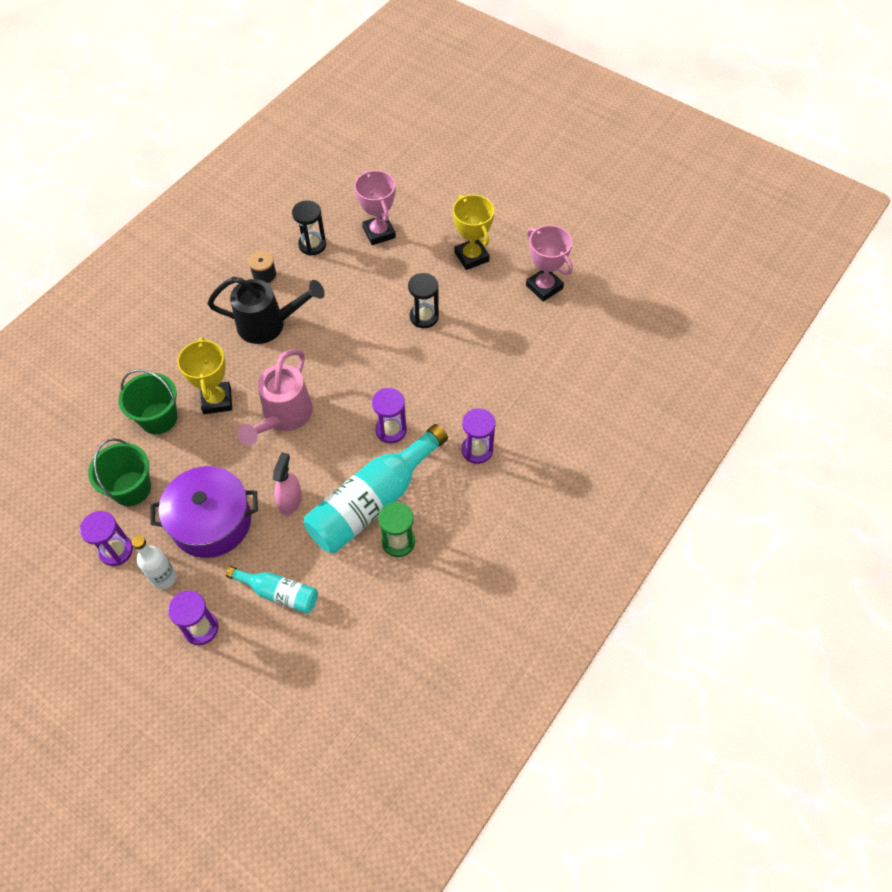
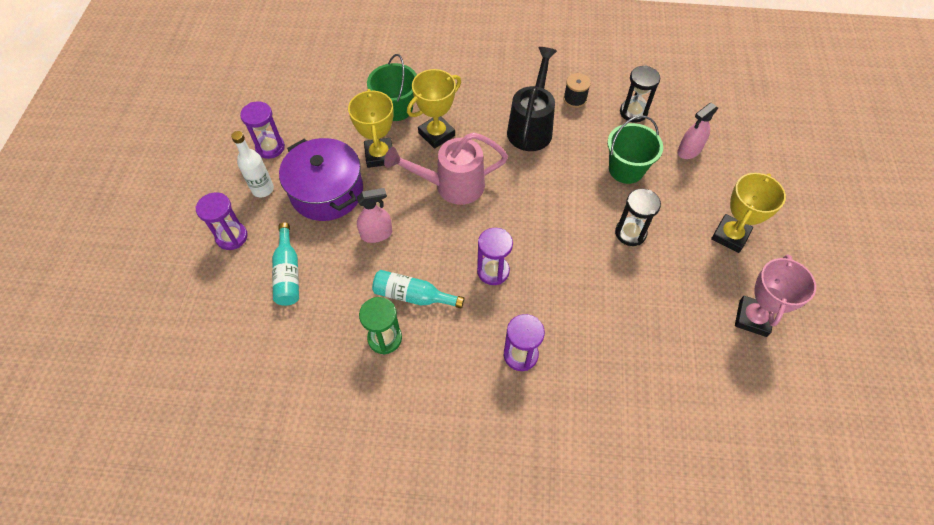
camera: 60 degrees right, 0 degrees up
green bucket [88,438,151,506] -> green bucket moved to [607,115,663,184]
black watering can [207,277,325,344] -> black watering can turned 135 degrees counterclockwise [507,47,557,151]
turquoise bottle [304,424,448,553] -> turquoise bottle [372,270,464,309], size x0.53
pink trophy [354,170,396,245] -> pink spray bottle [677,103,718,159]
none -> yellow trophy [348,89,394,168]

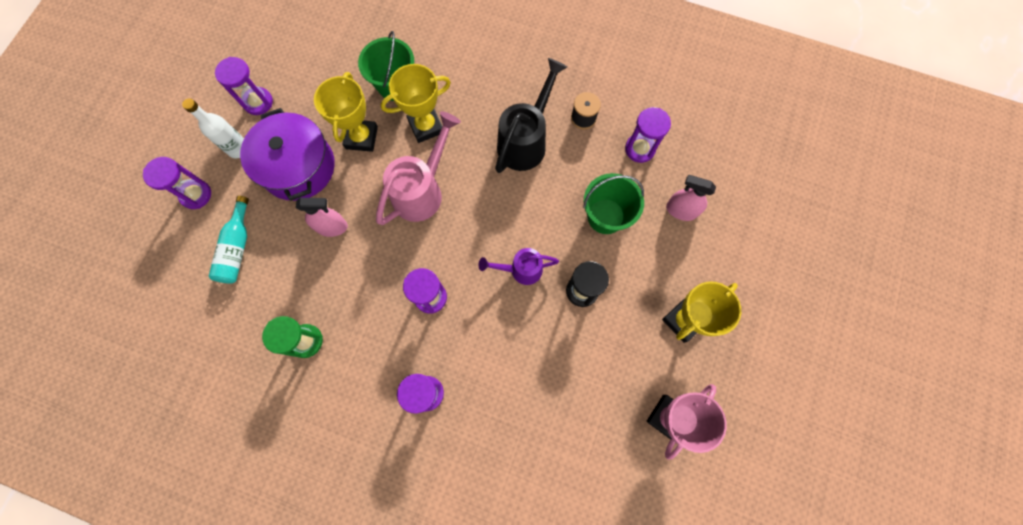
camera: 15 degrees right, 15 degrees up
turquoise bottle [372,270,464,309] -> none
pink watering can [384,132,508,205] -> pink watering can turned 120 degrees clockwise [376,112,461,225]
black hourglass [620,65,660,123] -> purple hourglass [625,107,671,163]
pink spray bottle [677,103,718,159] -> pink spray bottle turned 45 degrees clockwise [666,175,716,221]
none -> purple watering can [478,248,559,285]

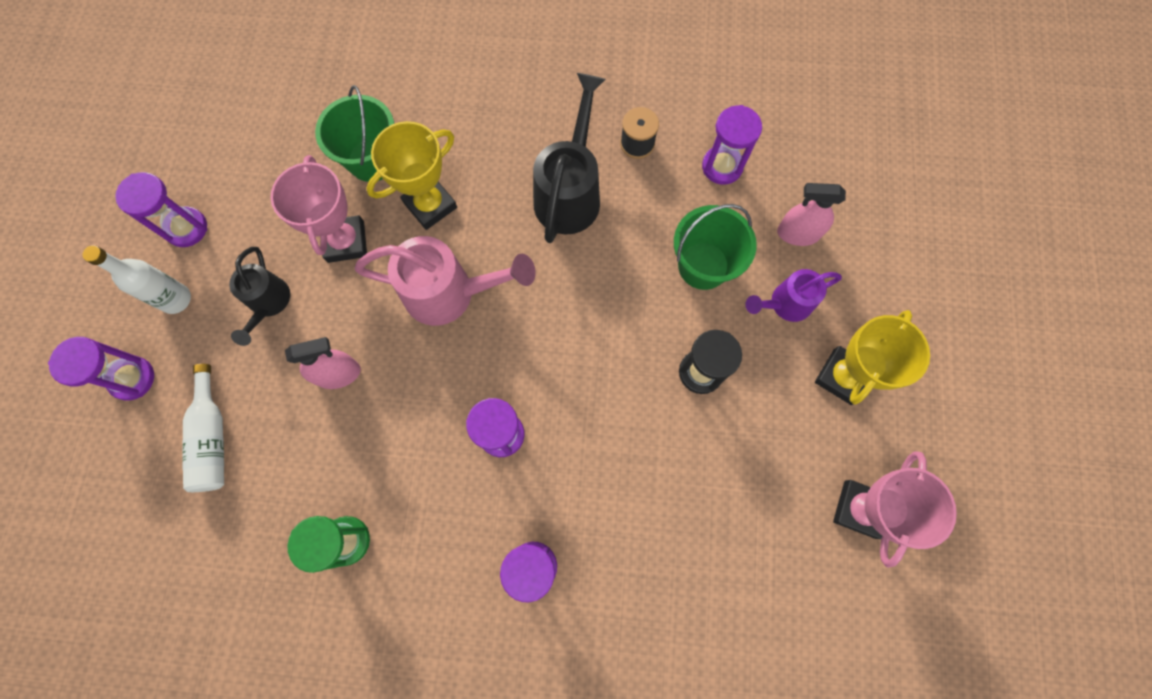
camera: 15 degrees left, 0 degrees up
turquoise bottle [208,196,249,284] -> white bottle [182,364,224,492]
purple pot [240,108,335,201] -> black watering can [229,247,290,346]
yellow trophy [314,72,378,152] -> pink trophy [270,155,367,263]
pink watering can [376,112,461,225] -> pink watering can turned 75 degrees clockwise [355,236,536,326]
purple watering can [478,248,559,285] -> purple watering can moved to [745,269,842,322]

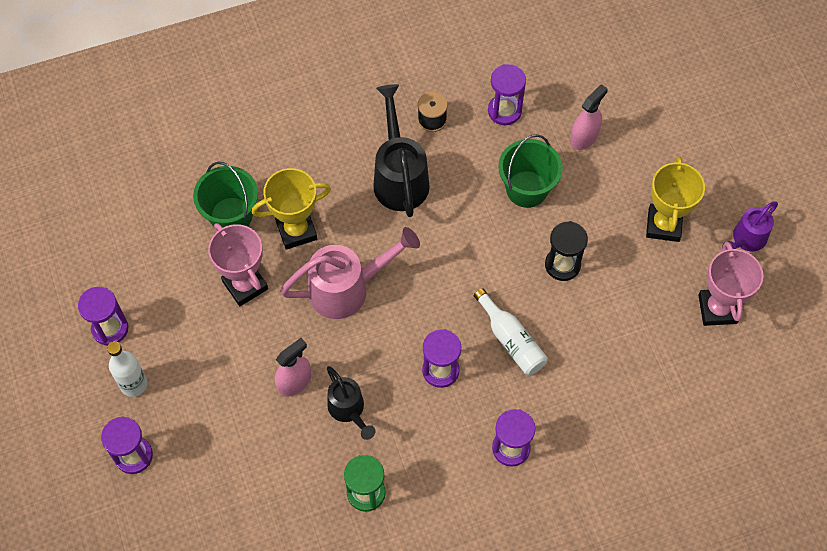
camera: 25 degrees left, 10 degrees down
white bottle [182,364,224,492] -> white bottle moved to [474,288,548,375]
black watering can [229,247,290,346] -> black watering can moved to [327,366,375,440]
yellow trophy [366,121,457,230] -> yellow trophy turned 45 degrees clockwise [252,168,331,250]
purple watering can [745,269,842,322] -> purple watering can moved to [722,201,778,251]
pink spray bottle [777,183,846,246] -> pink spray bottle turned 150 degrees clockwise [570,84,608,150]

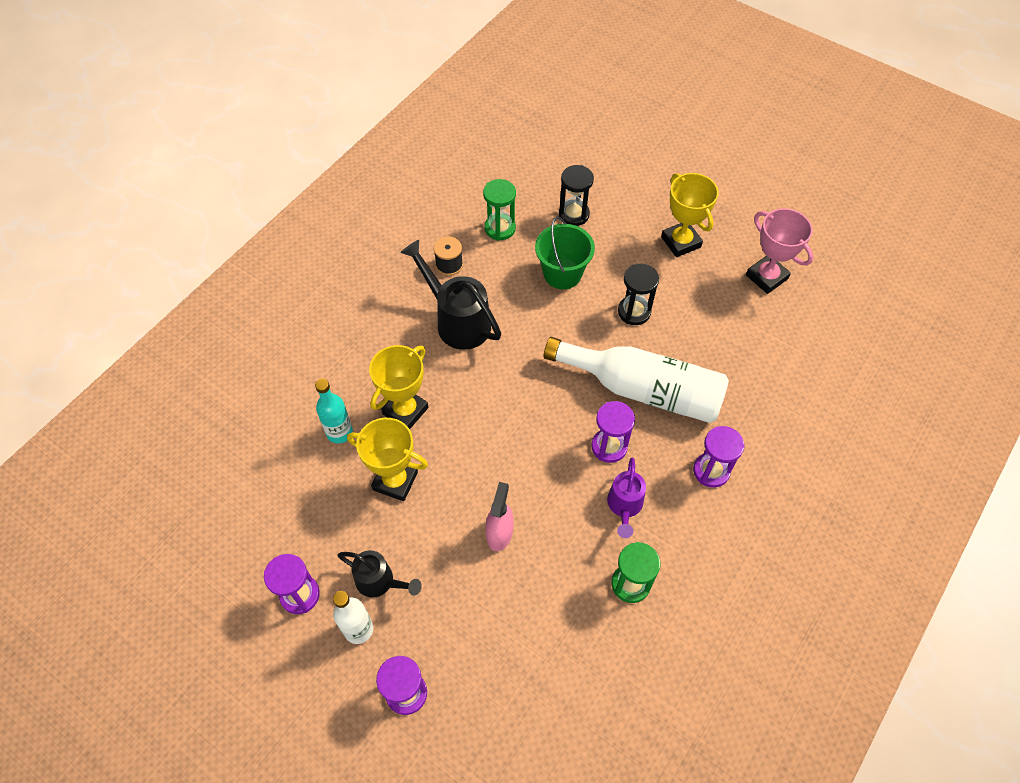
camera: 35 degrees left, 5 degrees down
green bucket [193,161,258,228] -> turquoise bottle [315,379,353,444]
pink trophy [208,223,268,306] -> yellow trophy [347,418,428,501]
pink watering can [280,227,420,319] -> none
black watering can [327,366,375,440] -> black watering can moved to [338,550,422,598]
white bottle [474,288,548,375] -> white bottle [544,337,729,423], size x1.89
purple hourglass [488,64,526,125] -> green hourglass [483,179,516,241]
pink spray bottle [570,84,608,150] -> black hourglass [559,165,594,226]
purple watering can [722,201,778,251] -> purple watering can moved to [607,458,646,538]

